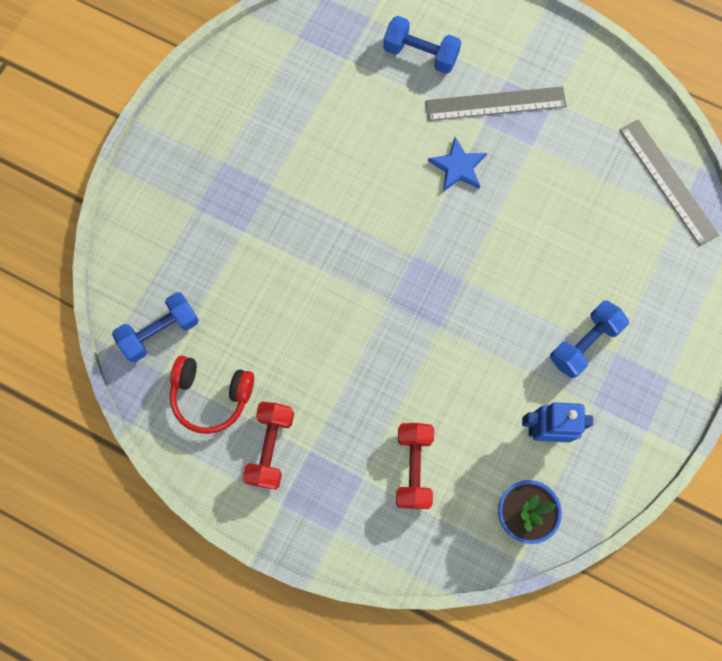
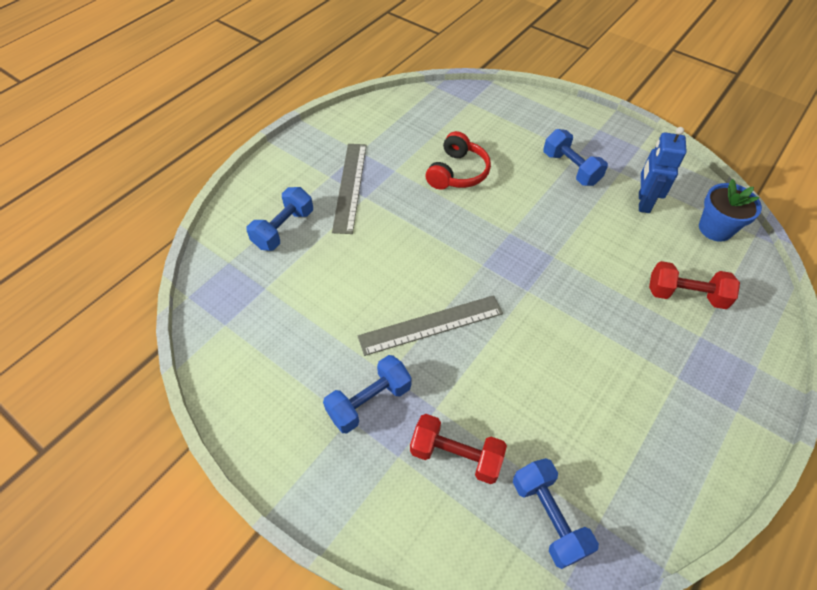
camera: 80 degrees left, 20 degrees down
red headphones [170,356,254,434] -> red headphones moved to [426,131,491,190]
red dumbbell [242,402,294,490] -> red dumbbell moved to [410,414,507,484]
blue star [428,137,487,192] -> none
grey ruler [619,119,719,246] -> grey ruler moved to [358,295,503,356]
none -> blue dumbbell [323,355,411,434]

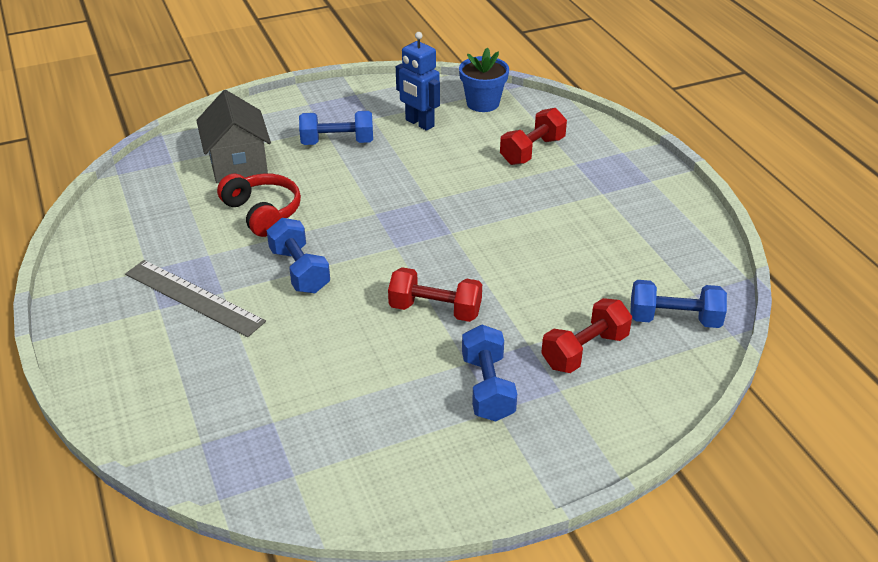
camera: 60 degrees left, 15 degrees down
blue dumbbell [247,187,313,251] -> blue dumbbell moved to [267,218,330,293]
grey ruler [358,295,503,356] -> red dumbbell [388,267,482,322]
none -> grey house [196,90,271,183]

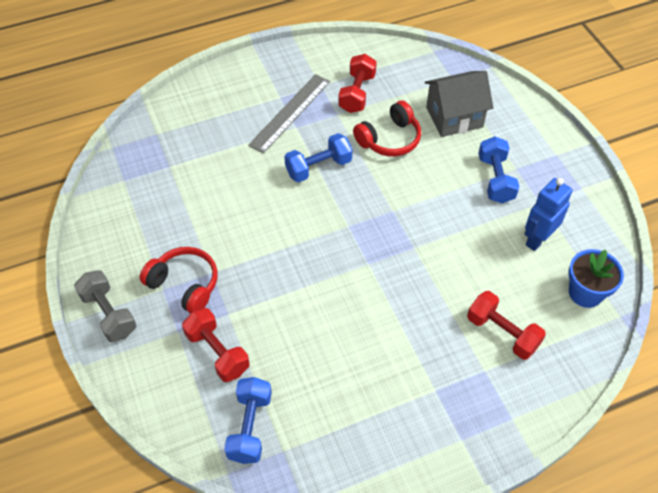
camera: 90 degrees right, 15 degrees up
red dumbbell [388,267,482,322] -> red dumbbell moved to [338,54,377,113]
blue dumbbell [462,325,517,422] -> red headphones [140,247,217,314]
none -> grey dumbbell [74,270,137,342]

